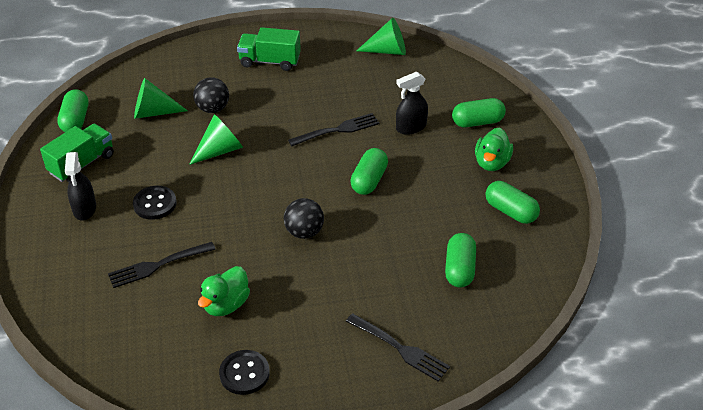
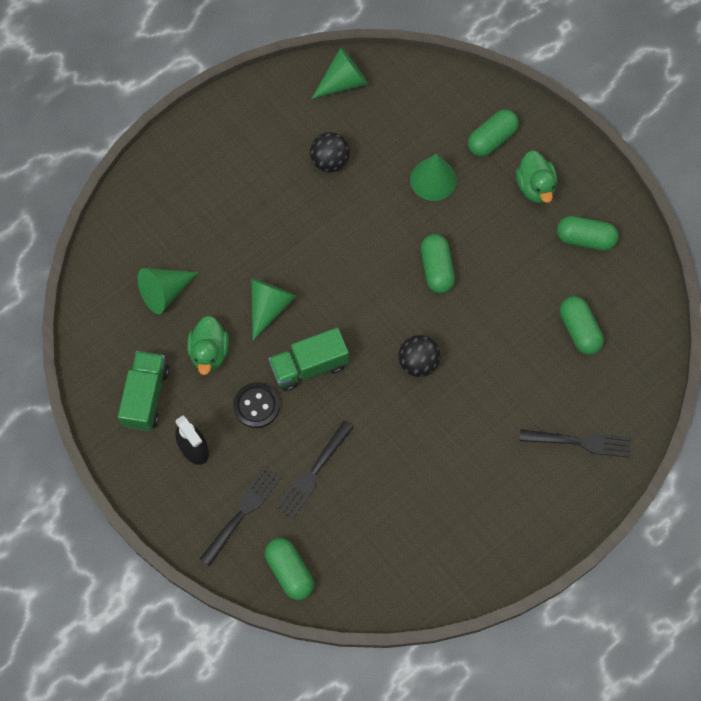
camera: 30 degrees left, 25 degrees up
green capsule [57,89,88,132] -> green capsule moved to [265,538,314,600]
black ball [193,77,229,113] -> black ball moved to [310,132,350,173]
green duck [198,266,250,316] -> green duck moved to [187,316,229,375]
black button [219,350,270,395] -> none
green truck [237,27,301,71] -> green truck moved to [269,327,349,391]
black fork [288,113,380,146] -> black fork moved to [200,467,281,566]
black spray bottle [396,71,428,135] -> green cone [410,154,457,201]

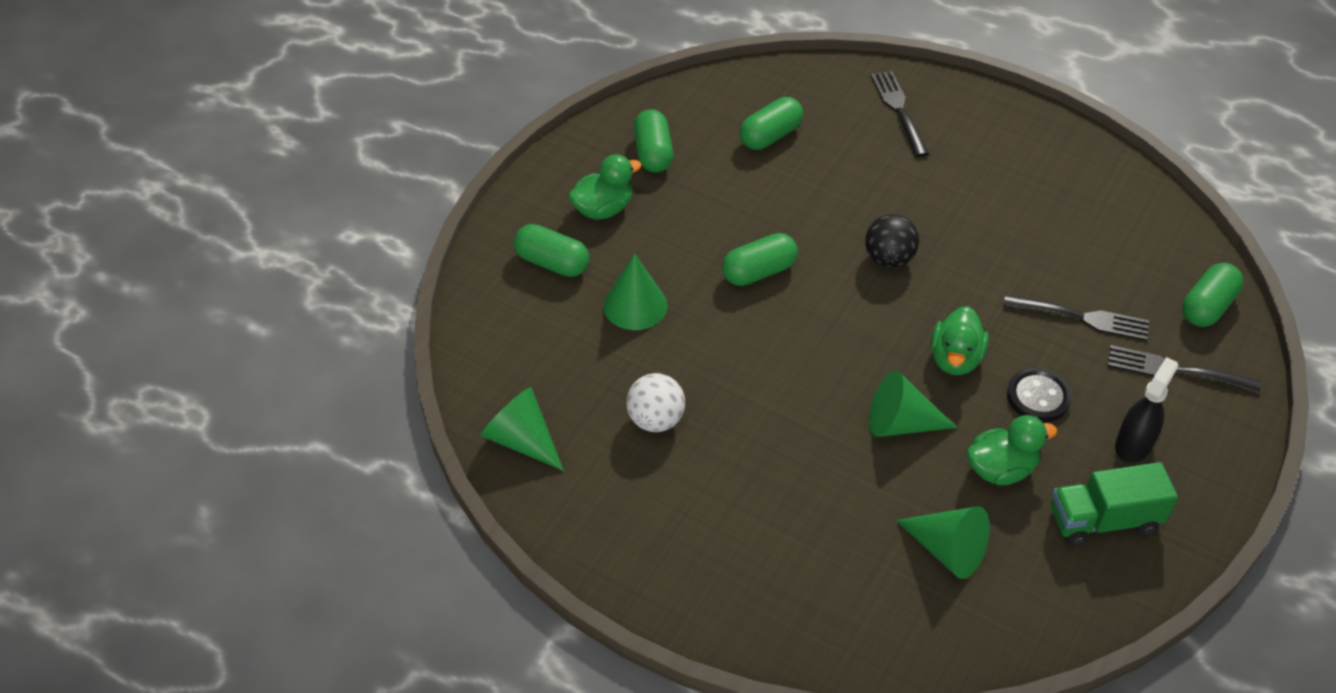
camera: 110 degrees left, 20 degrees down
green truck [269,327,349,391] -> green duck [931,306,989,375]
black ball [310,132,350,173] -> white ball [626,373,685,432]

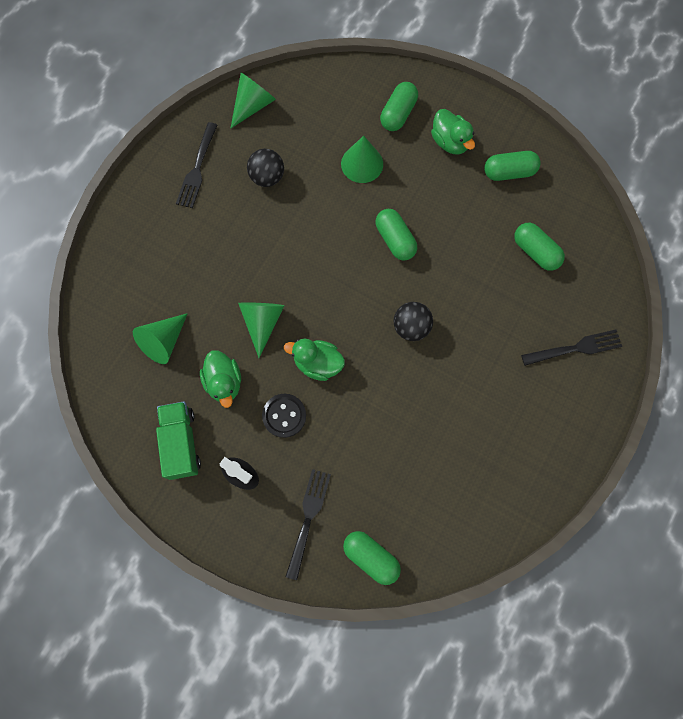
camera: 90 degrees right, 25 degrees up
white ball [626,373,685,432] -> black ball [247,149,284,187]
black fork [1003,295,1149,341] -> black fork moved to [176,122,218,208]

